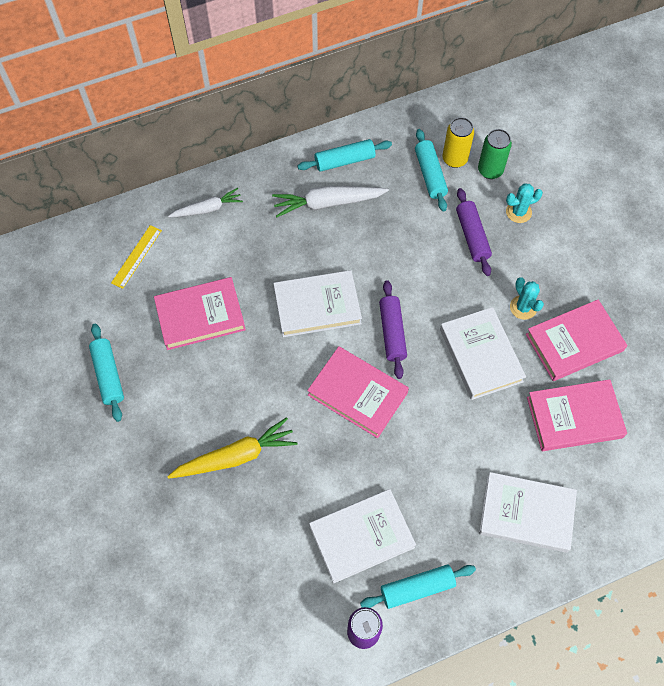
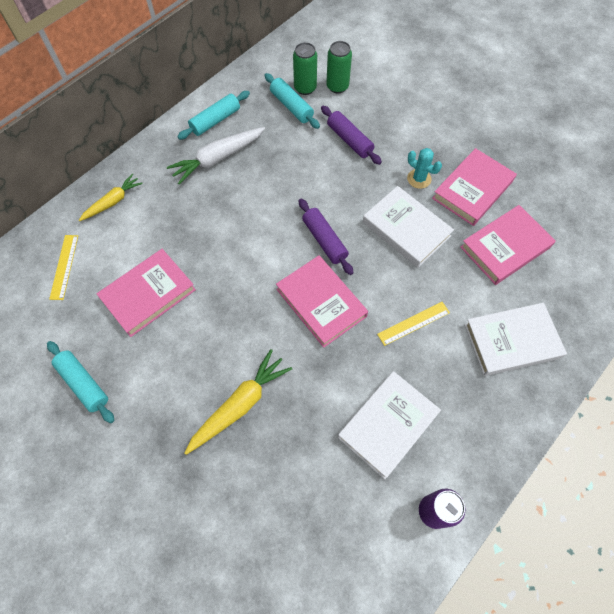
camera: 25 degrees left, 0 degrees up
white carrot [168,188,243,217] -> yellow carrot [79,174,143,221]
white book [273,270,362,337] -> none
pink book [307,346,409,438] -> pink book turned 45 degrees clockwise [276,255,368,348]
turquoise rolling pin [360,565,476,609] -> none
yellow can [443,117,474,168] -> green can [293,42,317,95]
turquoise cactus [506,183,543,223] -> none
none -> yellow ruler [377,302,450,346]

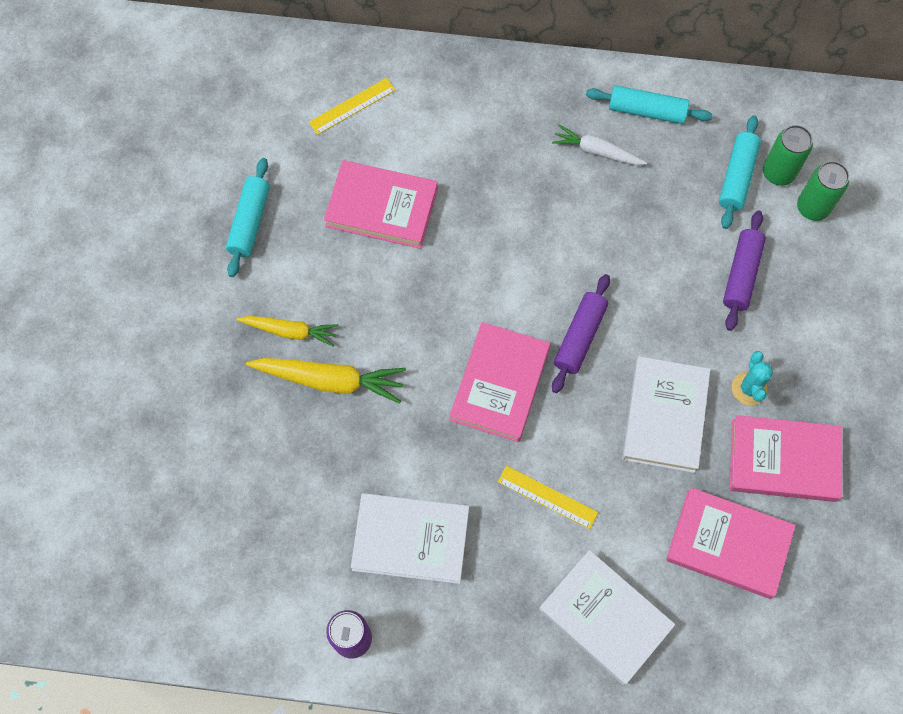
camera: 55 degrees right, 5 degrees up
yellow carrot [79,174,143,221] -> yellow carrot moved to [237,316,338,347]
white carrot [167,127,265,185] -> white carrot [552,125,647,165], size x0.65

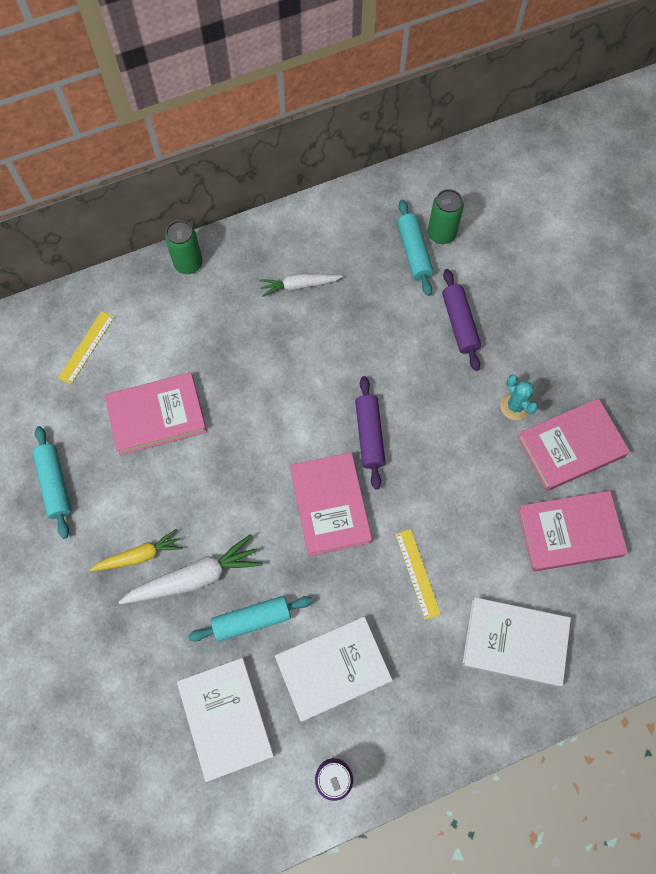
camera: 30 degrees left, 0 degrees up
yellow carrot [246,358,406,404] -> white carrot [119,534,263,604]
yellow ruler [498,466,598,529] -> yellow ruler turned 75 degrees clockwise [395,529,441,620]
turquoise rolling pin [586,85,713,124] -> turquoise rolling pin moved to [188,596,313,642]
white book [622,356,710,473] -> white book moved to [177,658,275,782]
green can [797,161,849,221] -> green can moved to [165,220,203,274]

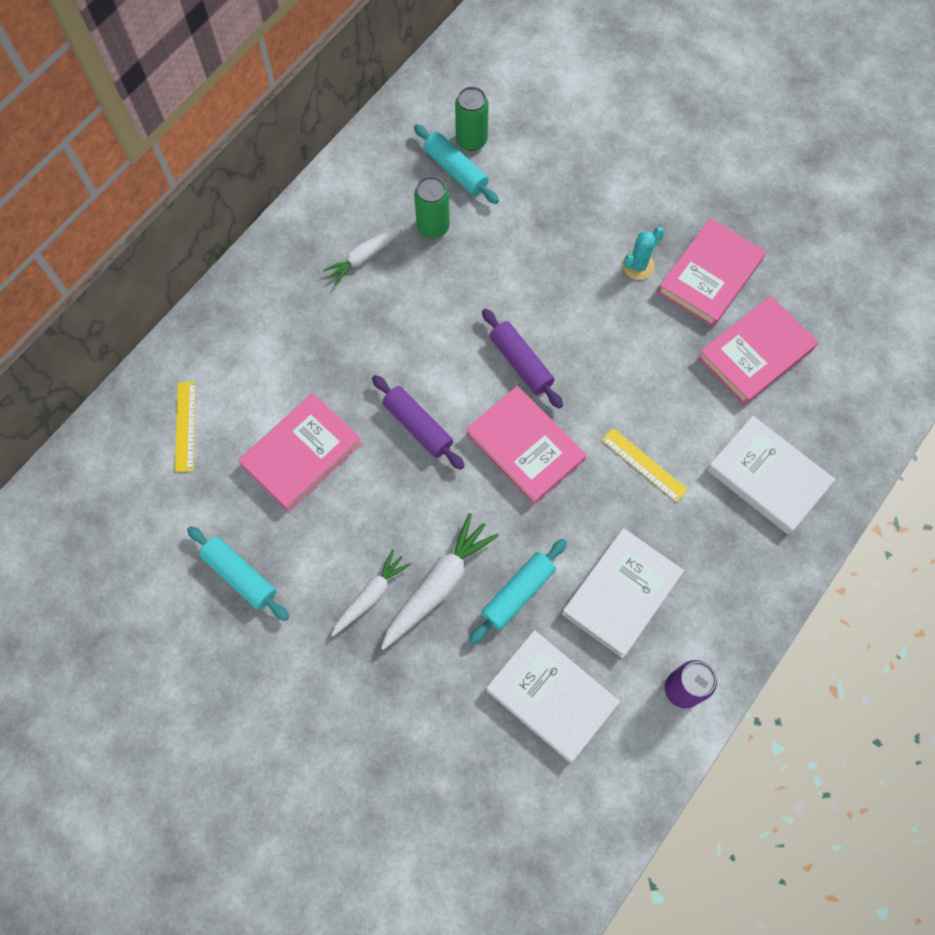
camera: 30 degrees left, 0 degrees up
yellow carrot [90,529,183,571] -> white carrot [331,549,411,637]
green can [165,220,203,274] -> green can moved to [414,176,450,238]
purple rolling pin [442,269,481,371] -> purple rolling pin moved to [372,375,465,470]
white book [462,597,571,687] -> white book turned 60 degrees clockwise [707,416,835,535]
turquoise cactus [500,375,538,420] -> turquoise cactus turned 75 degrees counterclockwise [622,227,664,280]

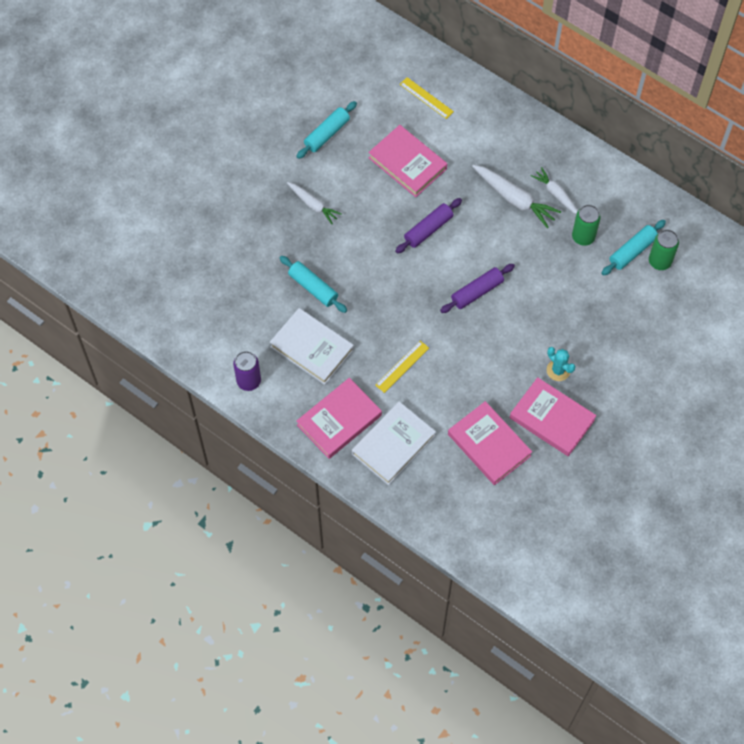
camera: 90 degrees right, 5 degrees down
yellow ruler [175,382,196,472] -> yellow ruler turned 45 degrees clockwise [400,77,454,119]
white carrot [381,513,499,650] -> white carrot moved to [472,165,561,228]
pink book [466,386,586,505] -> pink book moved to [297,378,382,459]
white book [486,630,620,763] -> none

